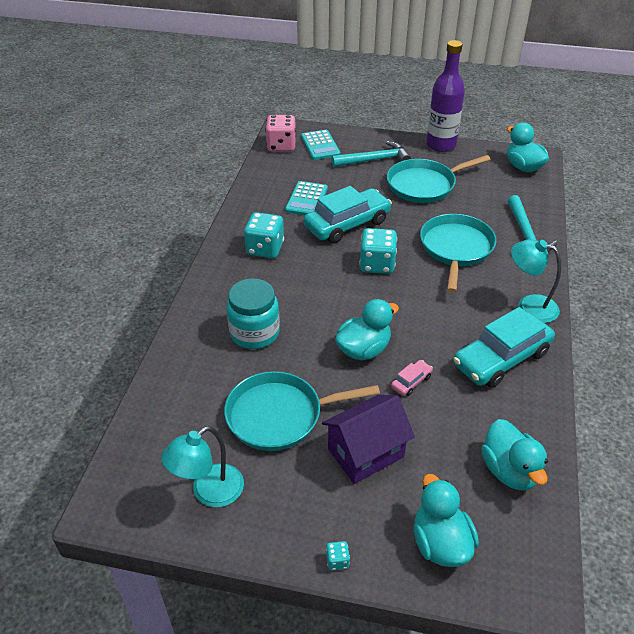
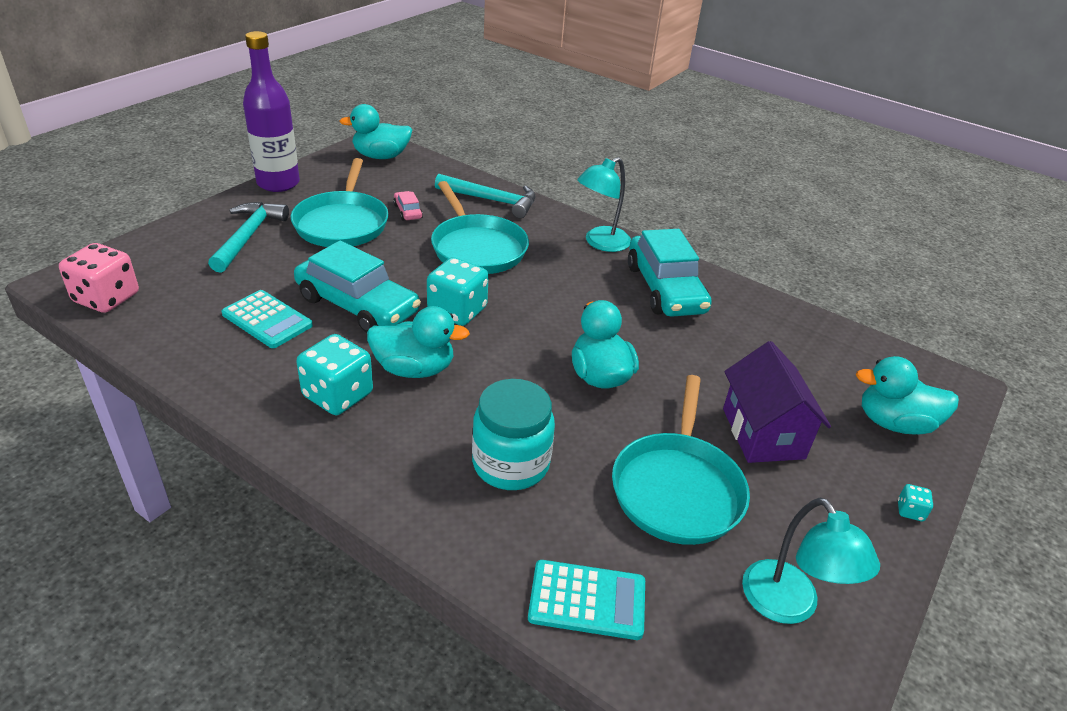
camera: 70 degrees left, 5 degrees down
turquoise calculator [301,130,341,160] -> turquoise calculator moved to [528,560,645,640]
turquoise car [304,186,392,243] -> turquoise car turned 135 degrees clockwise [294,240,421,333]
pink car [391,360,433,396] -> pink car moved to [393,191,423,221]
turquoise pan [420,214,496,293] -> turquoise pan turned 150 degrees counterclockwise [431,181,529,274]
turquoise duck [481,419,548,491] -> turquoise duck moved to [367,306,470,378]

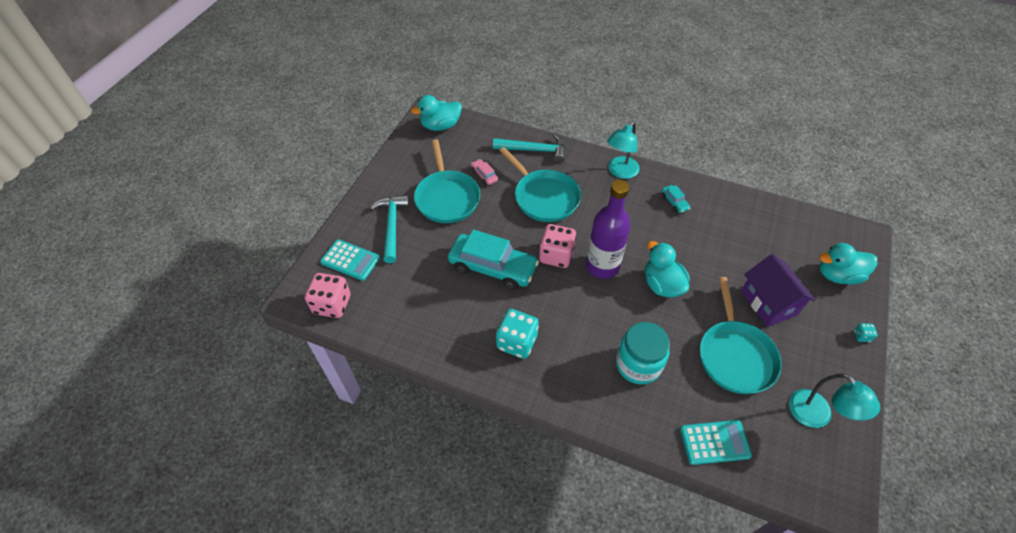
camera: 10 degrees left, 15 degrees up
turquoise calculator [221,290,313,348] -> turquoise calculator moved to [320,239,380,281]
purple bottle [243,31,300,192] -> purple bottle moved to [586,180,631,279]
turquoise duck [367,306,470,378] -> none
turquoise dice [427,257,489,326] -> pink dice [539,224,576,268]
turquoise car [628,229,711,317] -> turquoise car [661,185,690,213], size x0.43

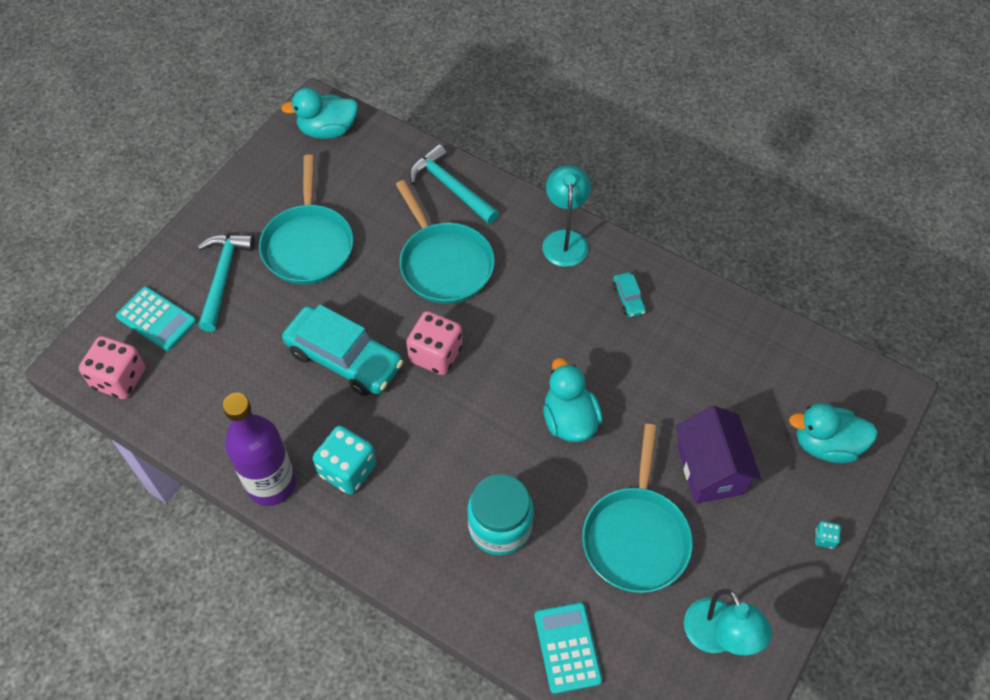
camera: 10 degrees right, 5 degrees up
pink car [471,159,498,185] -> none
turquoise hammer [493,134,565,163] -> turquoise hammer turned 150 degrees counterclockwise [409,144,499,224]
purple bottle [586,180,631,279] -> purple bottle moved to [223,393,296,506]
turquoise lamp [607,122,640,179] -> turquoise lamp turned 135 degrees clockwise [542,165,591,267]
turquoise calculator [680,420,752,465] -> turquoise calculator turned 105 degrees counterclockwise [535,602,602,694]

